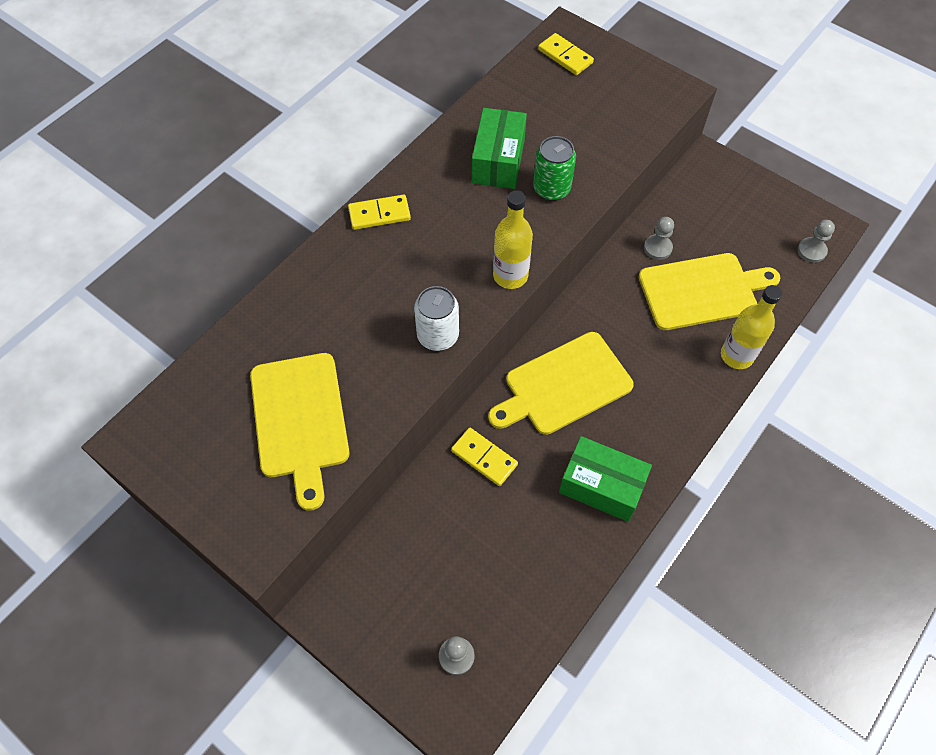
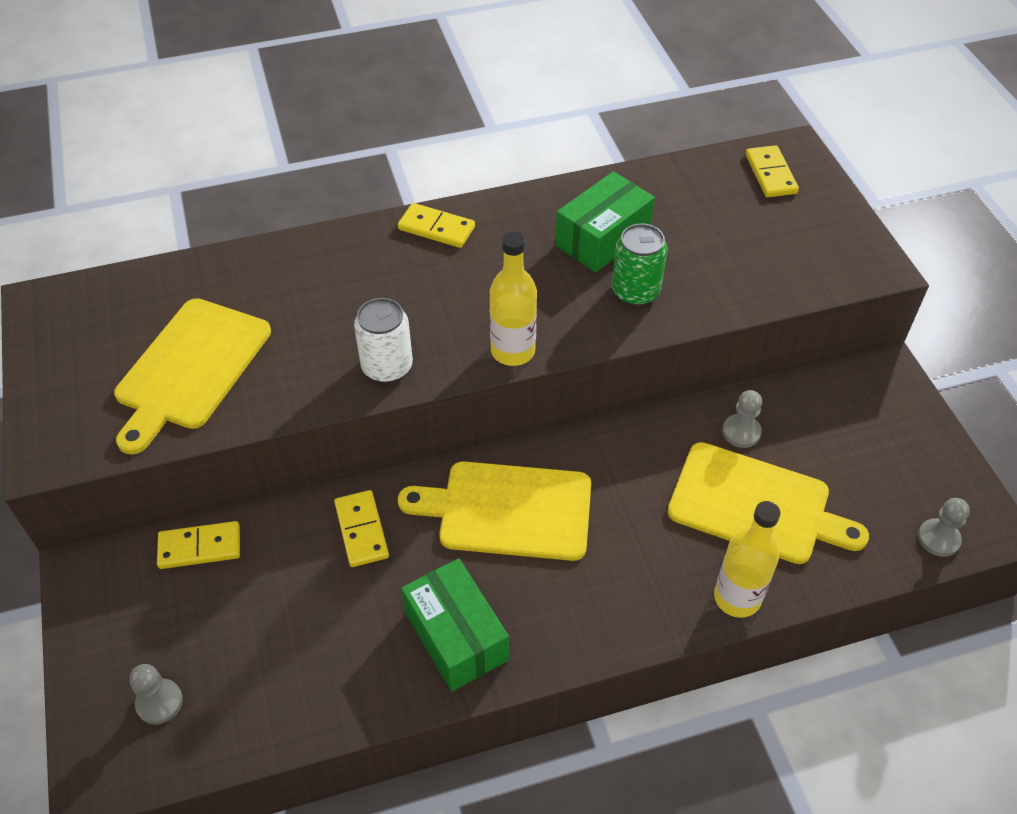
camera: 35 degrees right, 10 degrees down
none -> yellow domino [157,521,240,569]

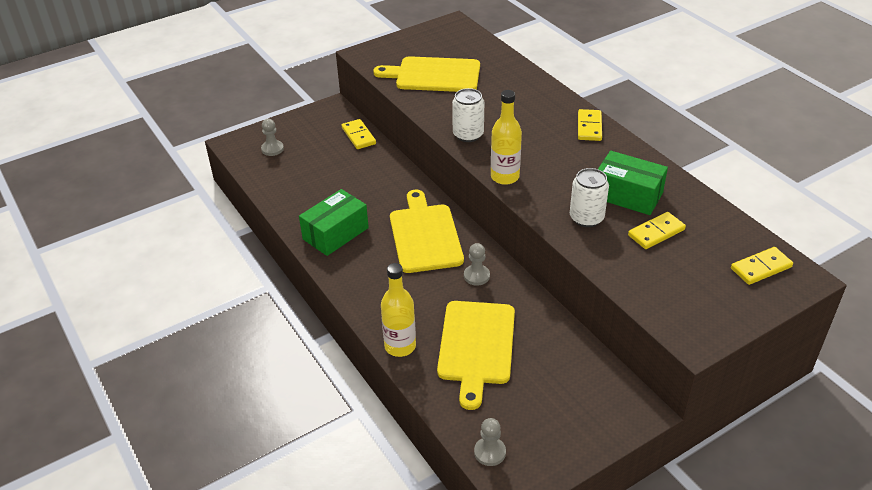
camera: 75 degrees right, 10 degrees down
yellow domino [334,490,389,567] -> yellow domino moved to [628,212,686,249]
green can [612,223,667,306] -> white can [570,168,609,227]
grey pawn [722,390,762,448] -> grey pawn moved to [464,243,490,286]

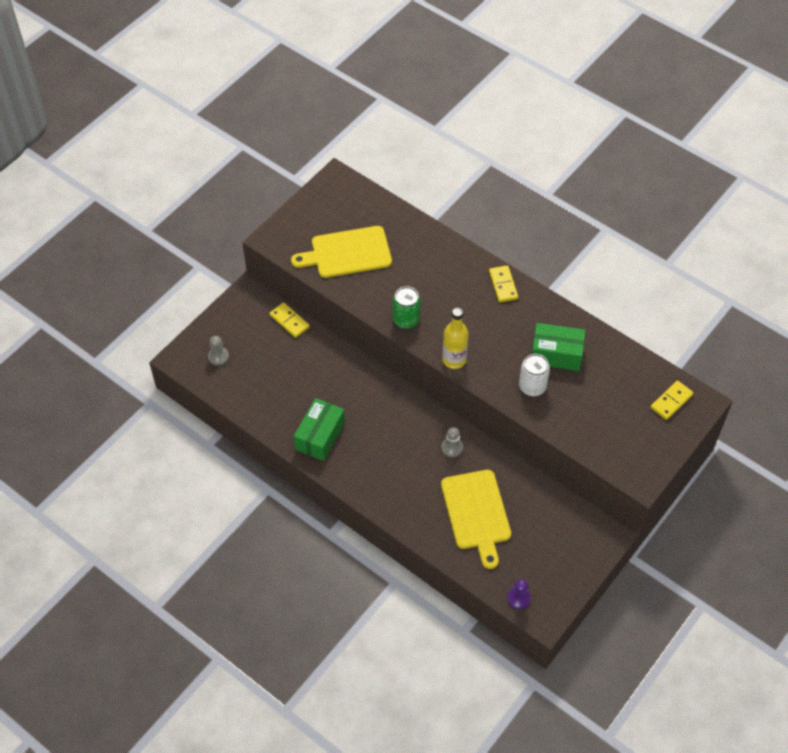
camera: 20 degrees left, 15 degrees up
yellow bottle [381,263,416,357] -> none
yellow cutting board [390,190,464,273] -> none
white can [452,88,484,142] -> green can [393,286,421,329]
grey pawn [474,418,506,466] -> purple pawn [507,579,531,609]
yellow domino [628,212,686,249] -> none

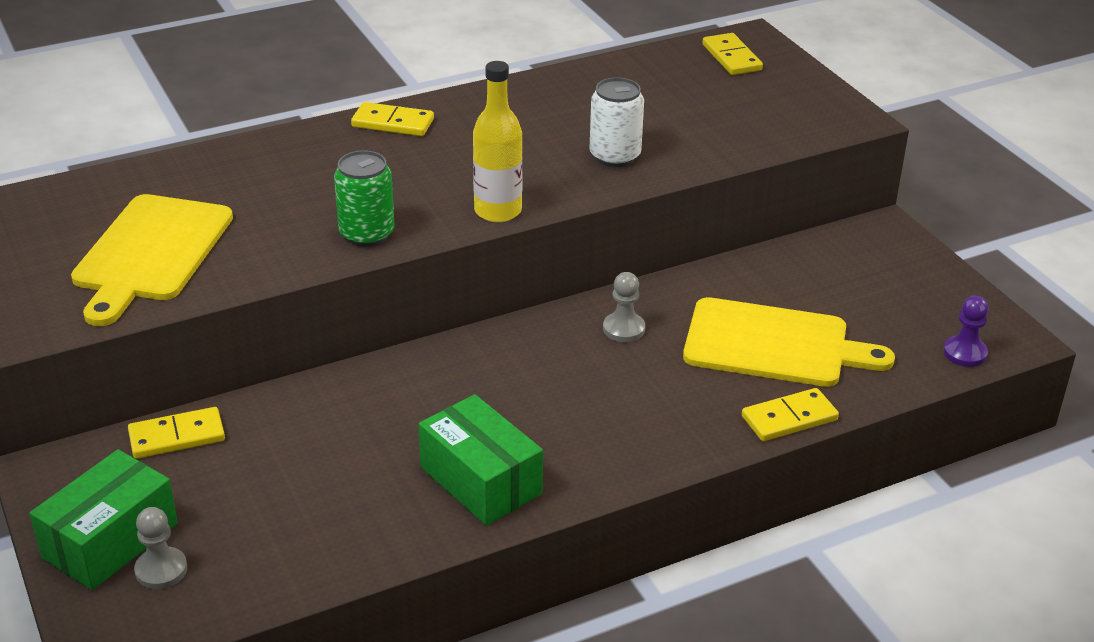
camera: 65 degrees left, 20 degrees down
green box [532,323,586,371] -> green box moved to [29,449,178,590]
none -> yellow domino [742,388,839,441]

